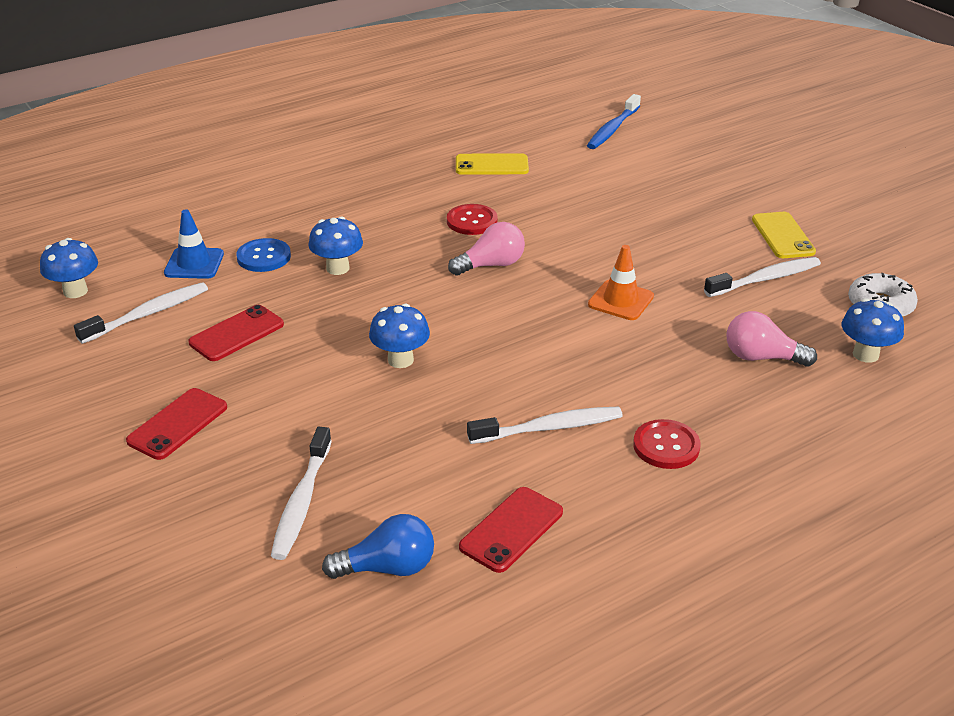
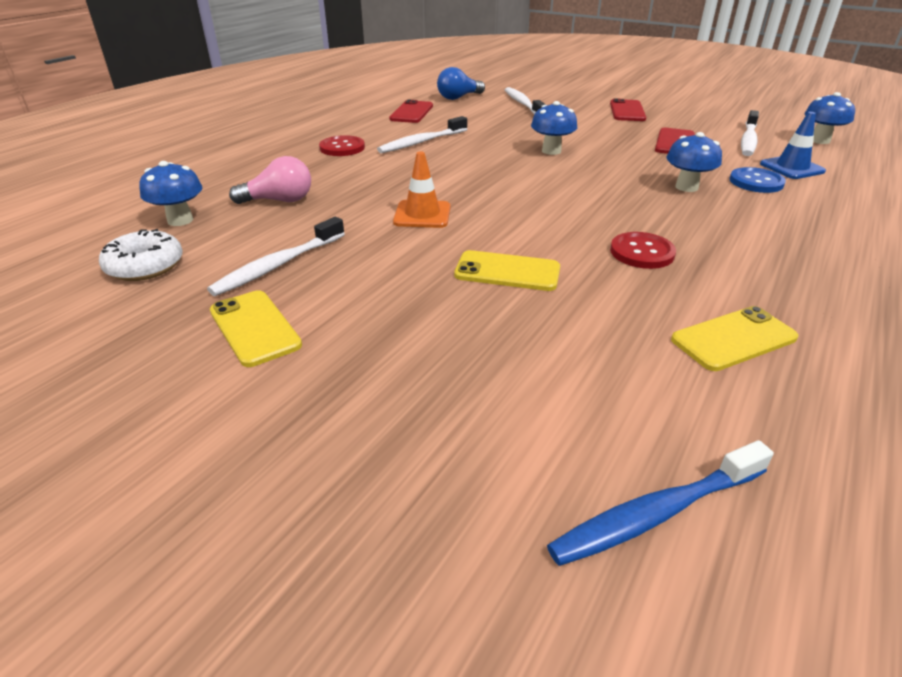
camera: 155 degrees right, 0 degrees up
pink light bulb [448,222,525,276] -> none
blue toothbrush [587,94,641,149] -> blue toothbrush turned 120 degrees counterclockwise [547,440,774,566]
none -> yellow phone [454,250,560,291]

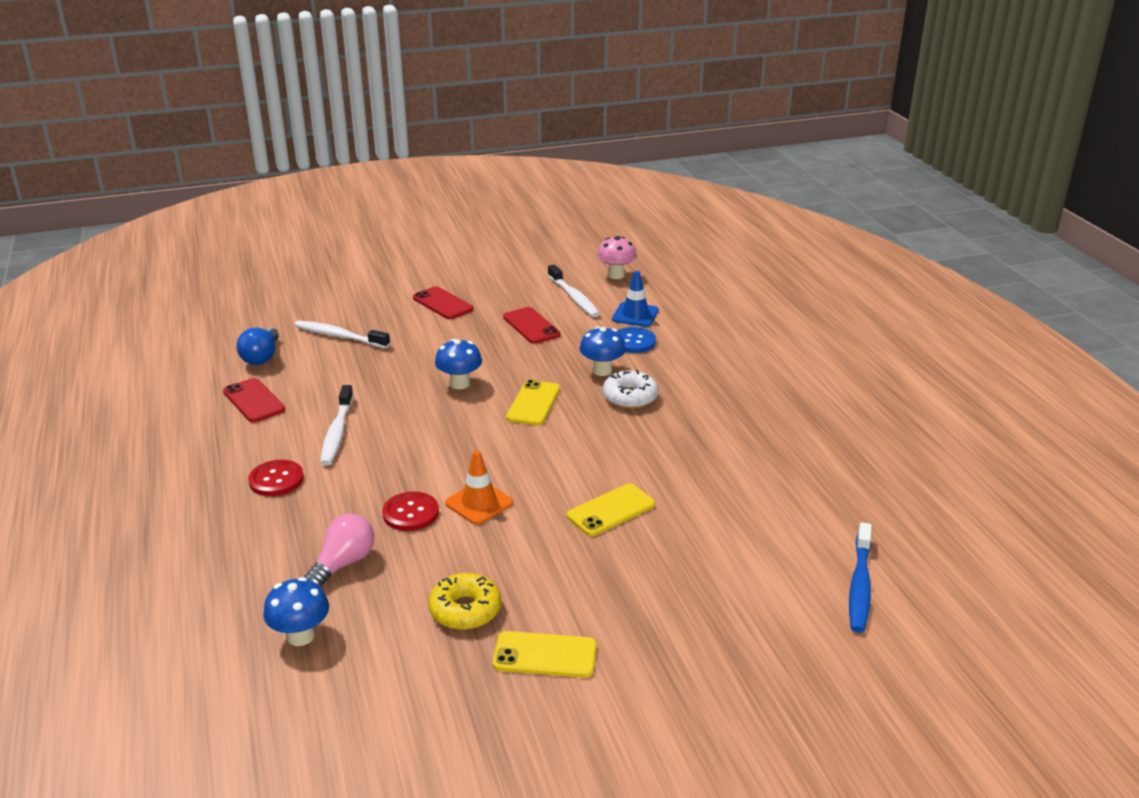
camera: 50 degrees left, 5 degrees down
white donut [99,229,183,281] -> white donut moved to [602,370,658,409]
white toothbrush [207,217,345,296] -> yellow donut [428,573,501,630]
red button [610,232,676,269] -> red button moved to [382,492,439,531]
yellow phone [671,306,798,371] -> yellow phone moved to [506,380,560,425]
blue mushroom [804,92,855,144] -> pink mushroom [597,236,637,279]

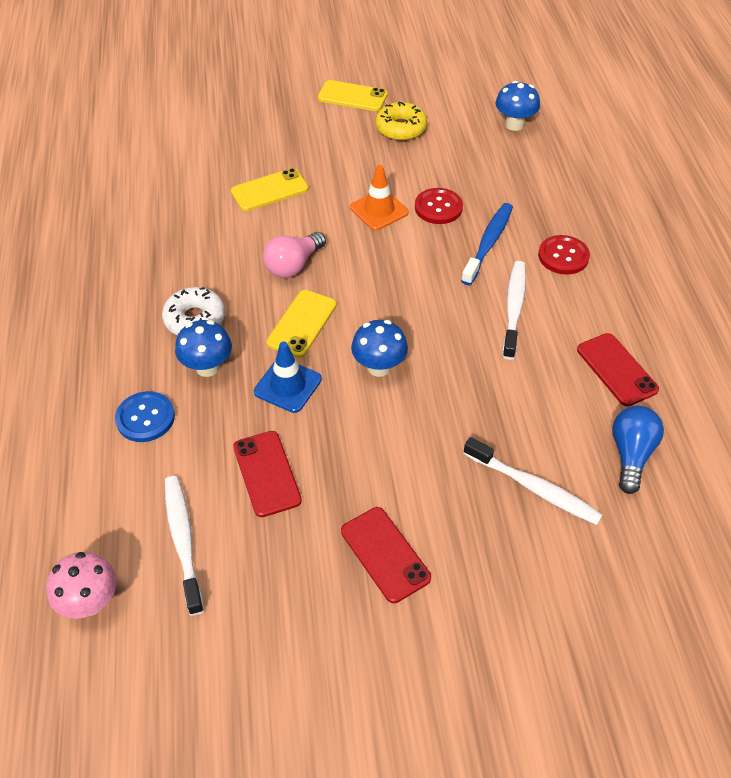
camera: 170 degrees left, 20 degrees up
pink light bulb [304,514,374,587] -> pink light bulb moved to [263,232,326,278]
blue traffic cone [612,271,659,327] -> blue traffic cone moved to [254,342,322,413]
blue toothbrush [849,522,872,633] -> blue toothbrush moved to [461,203,513,285]

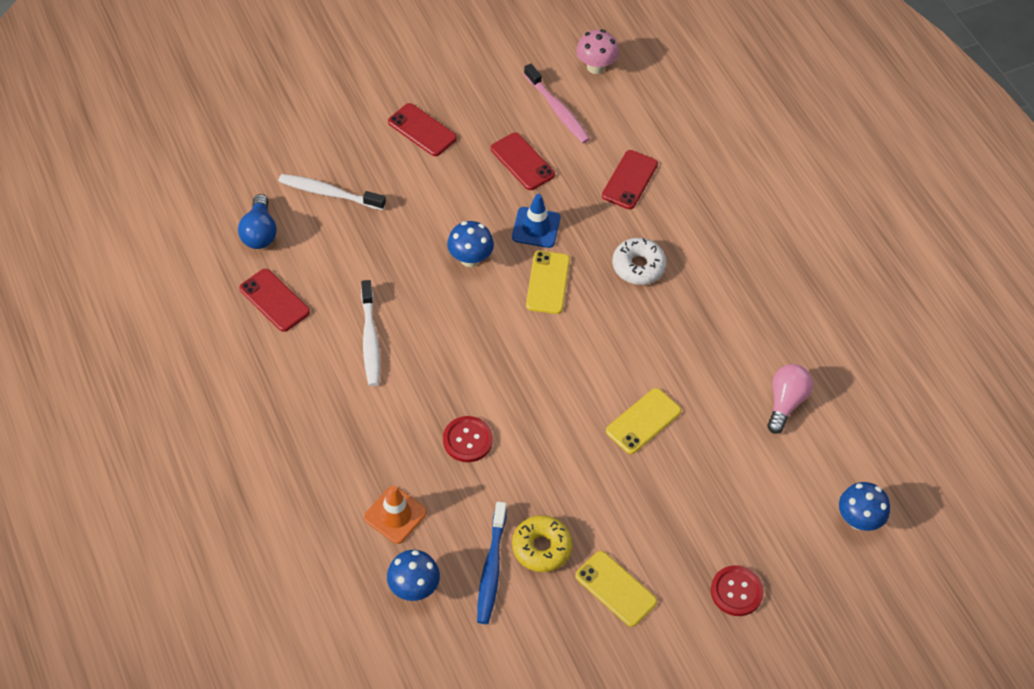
camera: 160 degrees right, 5 degrees up
blue button [115,391,175,442] -> red phone [602,150,658,209]
white toothbrush [165,476,204,616] -> pink toothbrush [524,64,590,143]
blue mushroom [175,320,232,377] -> blue mushroom moved to [839,482,890,531]
pink light bulb [263,232,326,278] -> pink light bulb moved to [767,364,813,434]
yellow phone [318,80,388,111] -> yellow phone turned 45 degrees clockwise [575,551,657,627]
orange traffic cone [350,165,409,231] -> orange traffic cone moved to [364,485,427,544]
blue toothbrush [461,203,513,285] -> blue toothbrush moved to [477,502,507,624]
red button [538,235,590,275] -> red button moved to [711,565,764,616]

